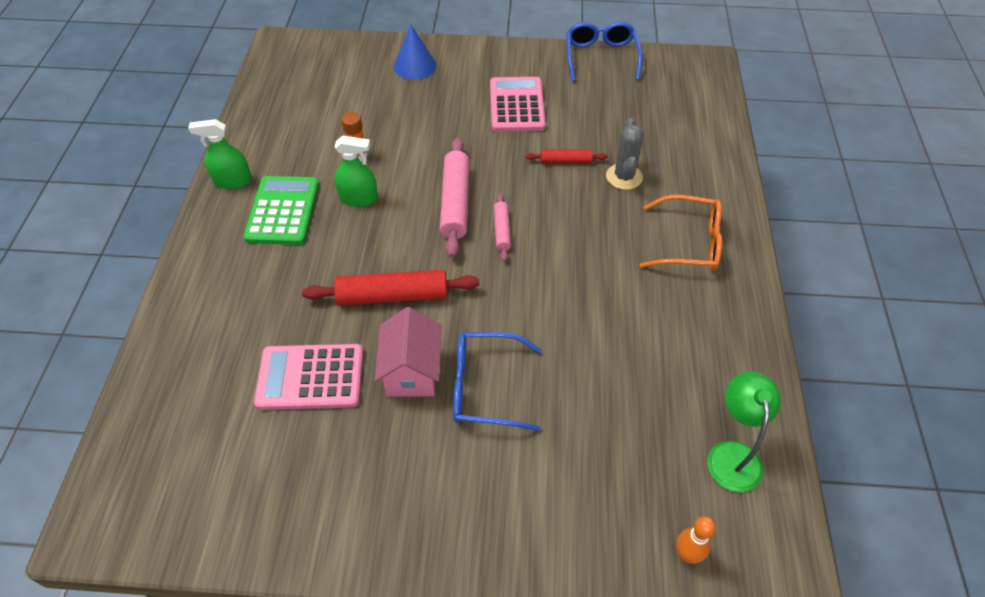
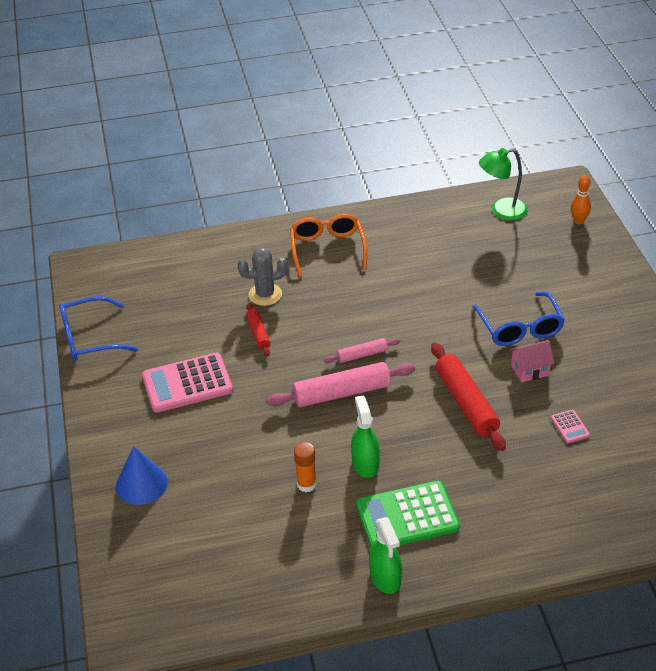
camera: 105 degrees left, 10 degrees down
pink calculator [254,344,363,410] -> pink calculator [551,410,590,443], size x0.44
pink house [374,307,442,396] -> pink house [509,340,555,383], size x0.66

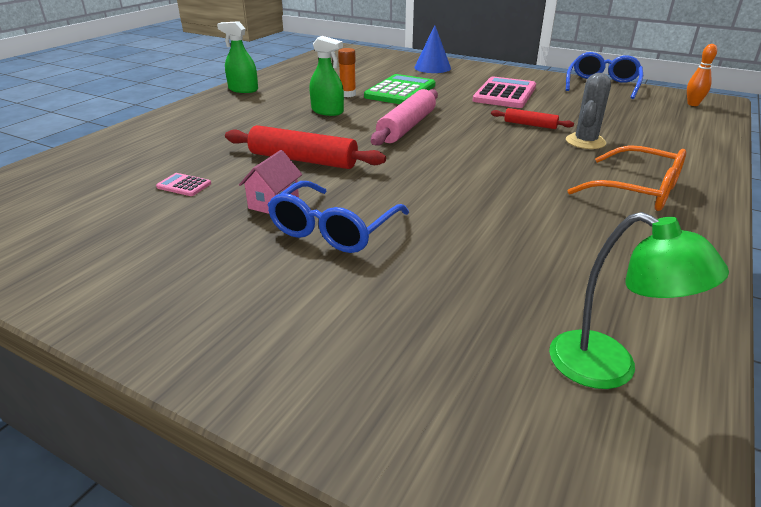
camera: 130 degrees right, 10 degrees down
pink rolling pin [324,338,400,363] -> none
green calculator [356,481,460,546] -> green calculator moved to [364,74,436,104]
blue glasses [472,292,565,346] -> blue glasses turned 90 degrees counterclockwise [267,181,409,253]
green lamp [479,148,528,220] -> green lamp turned 105 degrees clockwise [549,212,729,389]
orange bowling pin [571,175,591,224] -> orange bowling pin moved to [687,44,717,106]

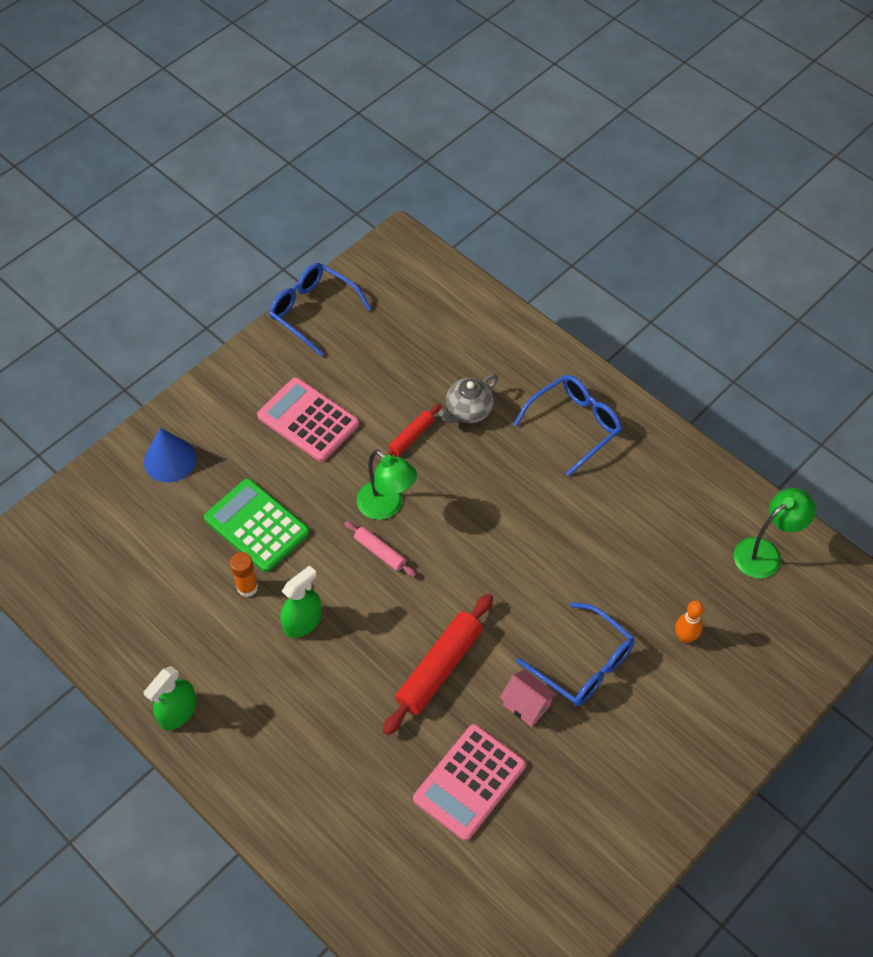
camera: 75 degrees left, 25 degrees up
pink calculator [156,173,211,196] -> pink calculator [413,724,526,841], size x2.27
pink rolling pin [371,89,438,146] -> pink rolling pin [344,521,416,577], size x0.54
grey cactus [566,73,611,149] -> grey teapot [438,374,498,423]
orange glasses [567,145,687,211] -> blue glasses [513,375,622,477]
orange bowling pin [687,44,717,106] -> orange bowling pin moved to [675,601,704,643]
none -> green lamp [357,450,417,520]

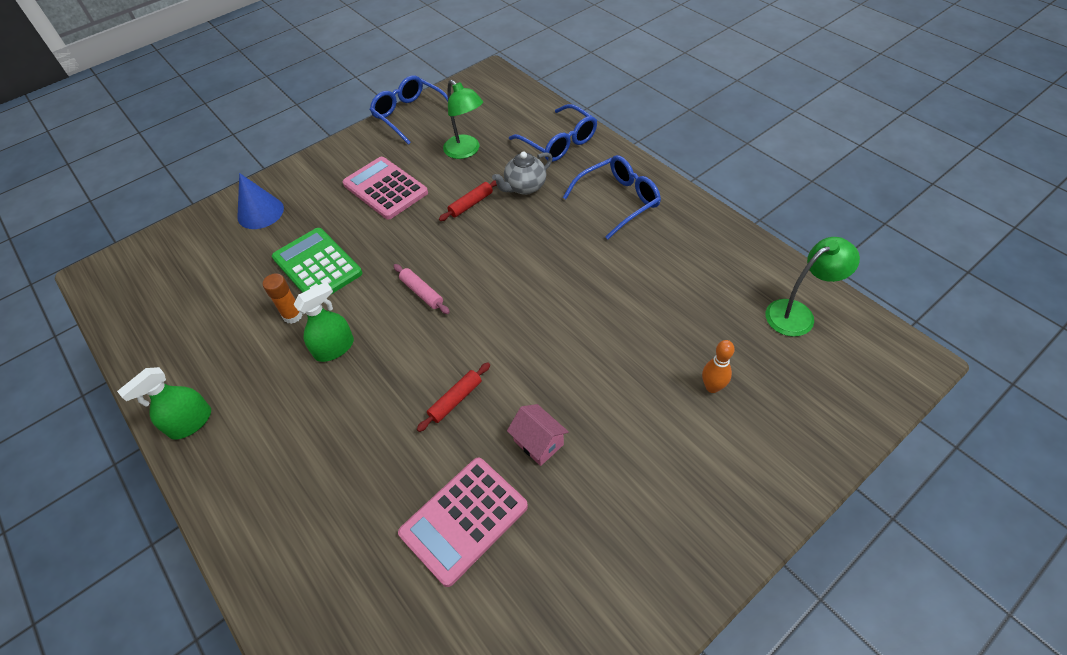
camera: 10 degrees right, 5 degrees down
green lamp [357,450,417,520] -> green lamp moved to [443,80,483,159]
red rolling pin [383,594,493,735] -> red rolling pin [417,362,490,432], size x0.54
blue glasses [516,602,635,706] -> blue glasses moved to [509,104,597,162]

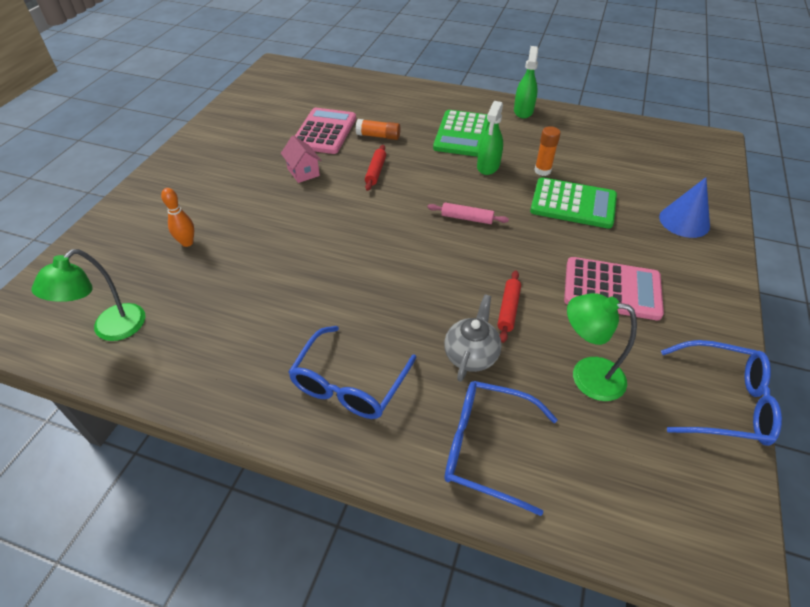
camera: 145 degrees right, 5 degrees down
pink house [507,404,569,466] -> pink house turned 45 degrees clockwise [281,136,322,183]
none -> orange glue stick [356,119,401,140]
none -> green calculator [433,110,490,157]

